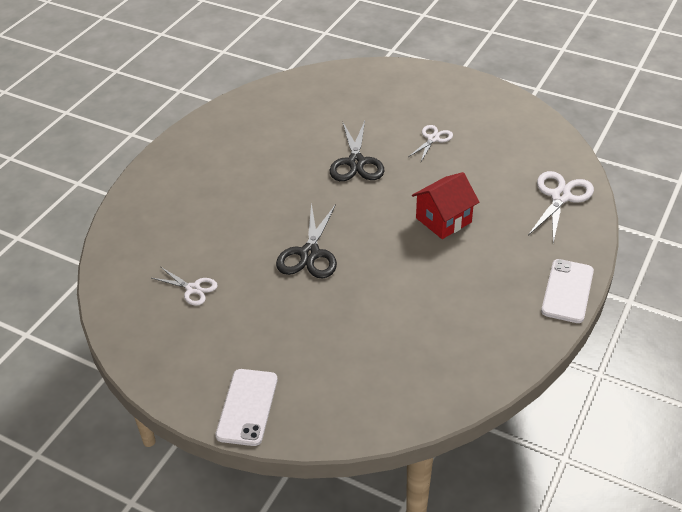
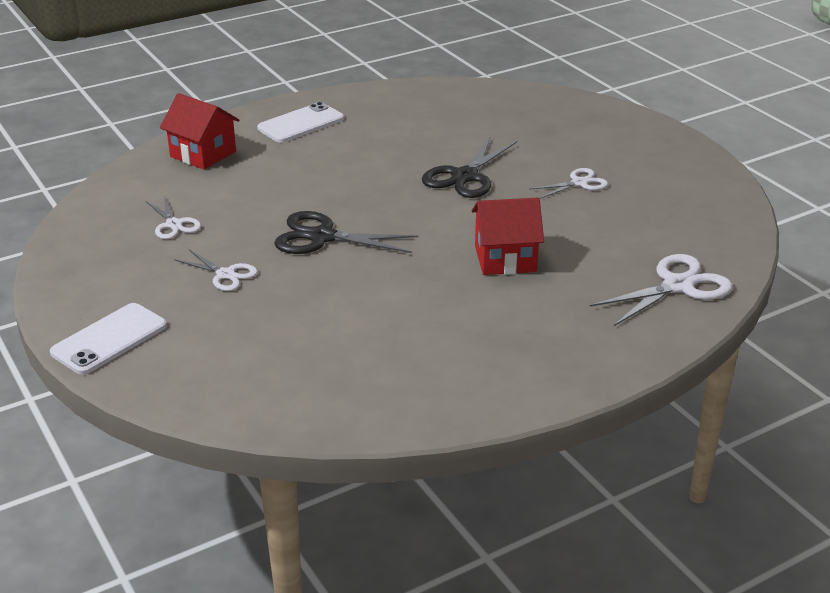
camera: 30 degrees right, 10 degrees down
black scissors [276,203,337,278] -> black scissors turned 60 degrees clockwise [274,211,418,254]
white phone [541,259,594,323] -> white phone moved to [257,102,344,143]
none -> red house [160,93,240,170]
none -> white scissors [174,250,258,291]

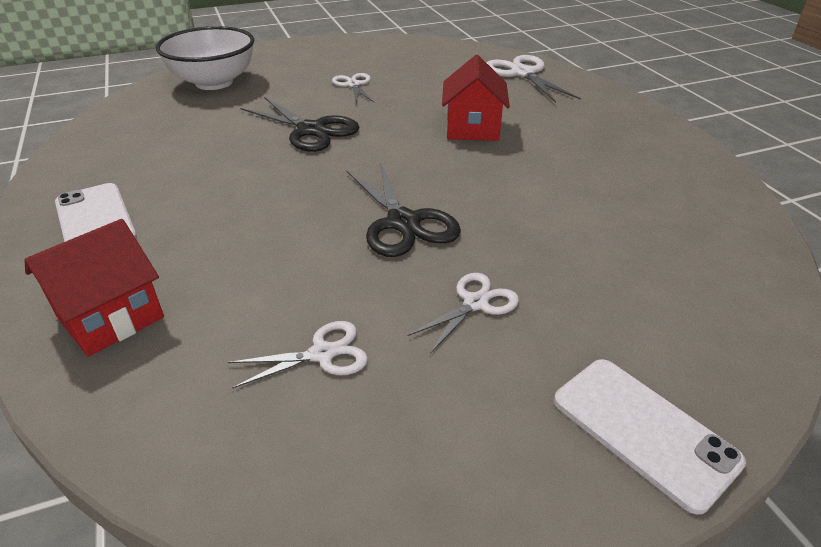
camera: 80 degrees left, 5 degrees up
black scissors [274,211,418,254] -> black scissors turned 45 degrees counterclockwise [346,162,461,257]
none -> white bowl [156,26,254,90]

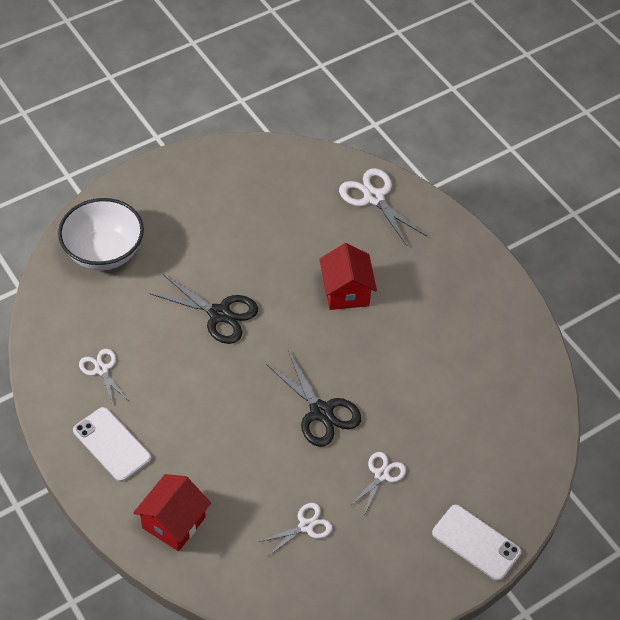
camera: 15 degrees left, 15 degrees up
white scissors [332,73,374,104] -> white scissors moved to [79,349,128,405]

